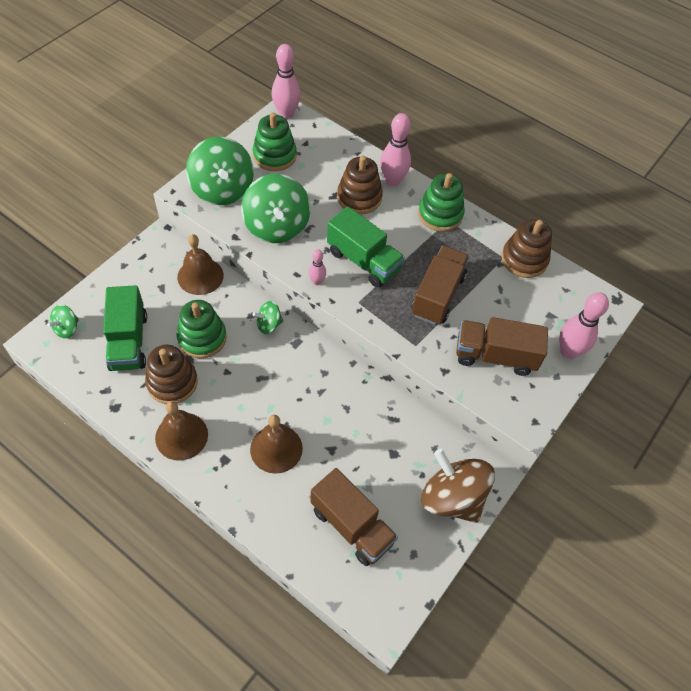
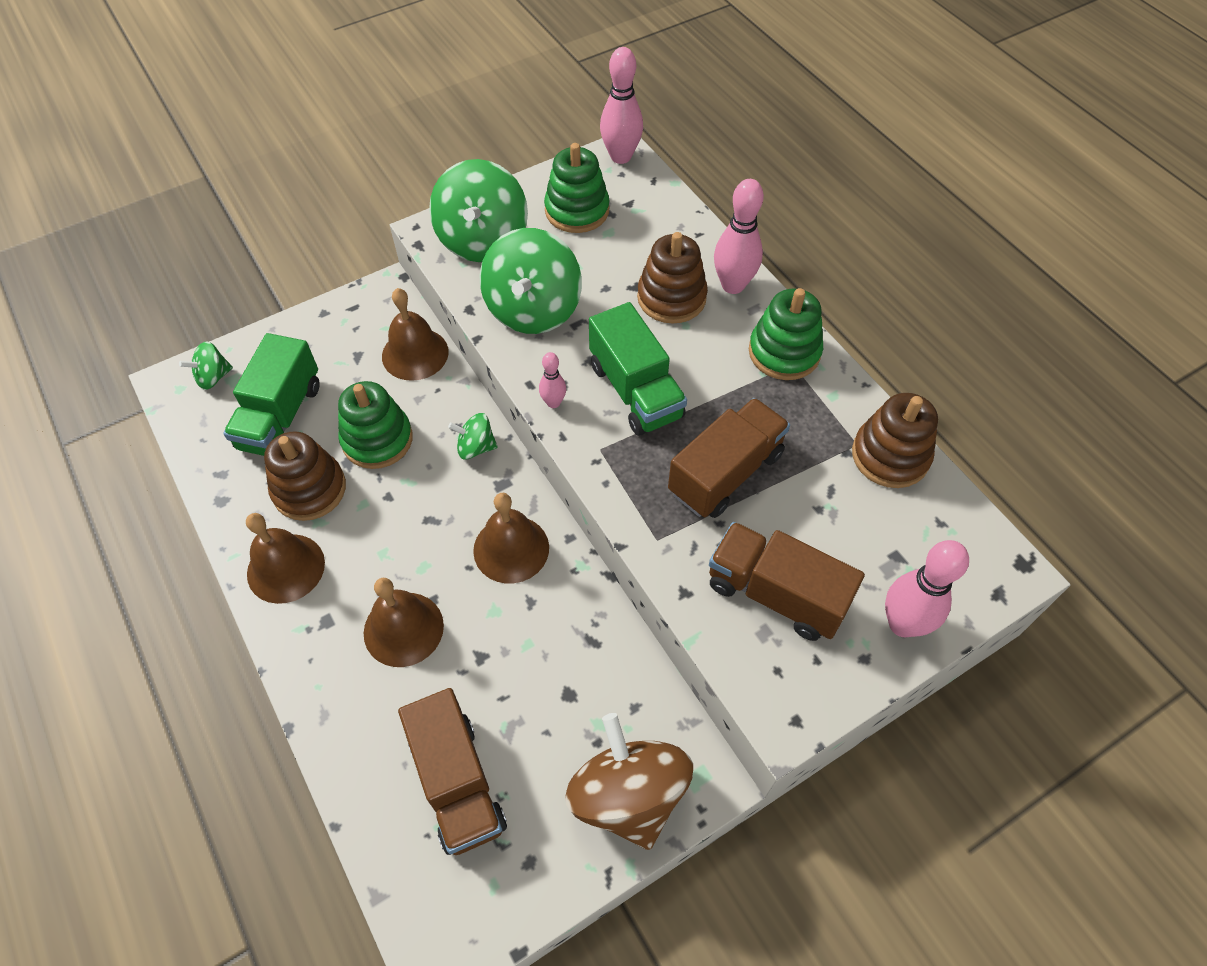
camera: 25 degrees right, 0 degrees up
none -> brown bell [473,493,549,583]

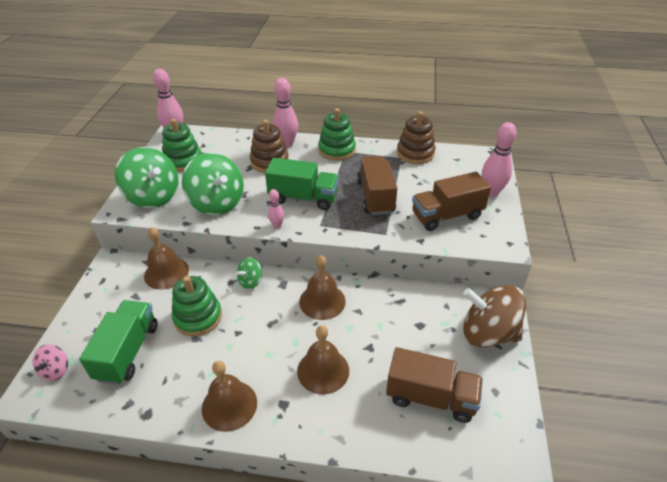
camera: 50 degrees left, 15 degrees down
green spinning top [179,341,233,390] -> pink spinning top [33,344,68,381]
green truck [223,333,320,456] -> green truck turned 135 degrees counterclockwise [79,300,158,385]
brown stacking toy [264,431,346,521] -> none

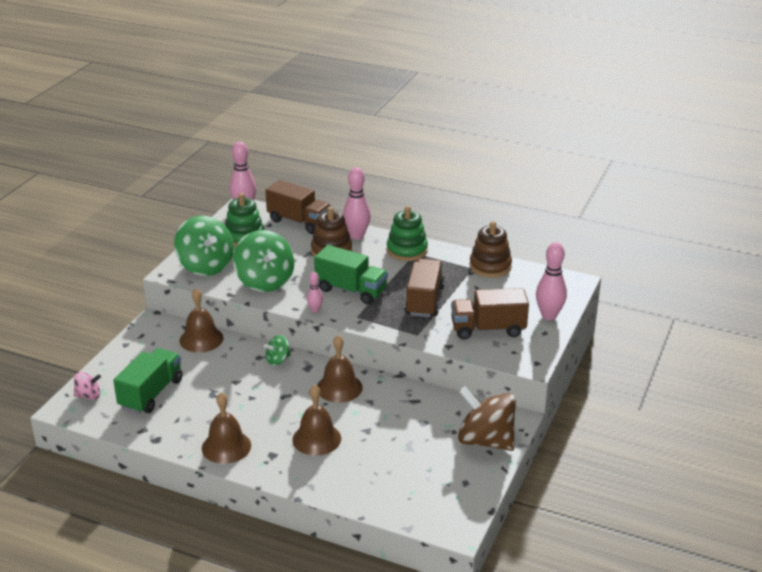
camera: 15 degrees right, 10 degrees down
pink spinning top [33,344,68,381] -> pink spinning top turned 120 degrees counterclockwise [74,372,101,400]
green stacking toy [172,276,222,336] -> none
brown truck [386,347,483,423] -> brown truck moved to [265,180,332,234]

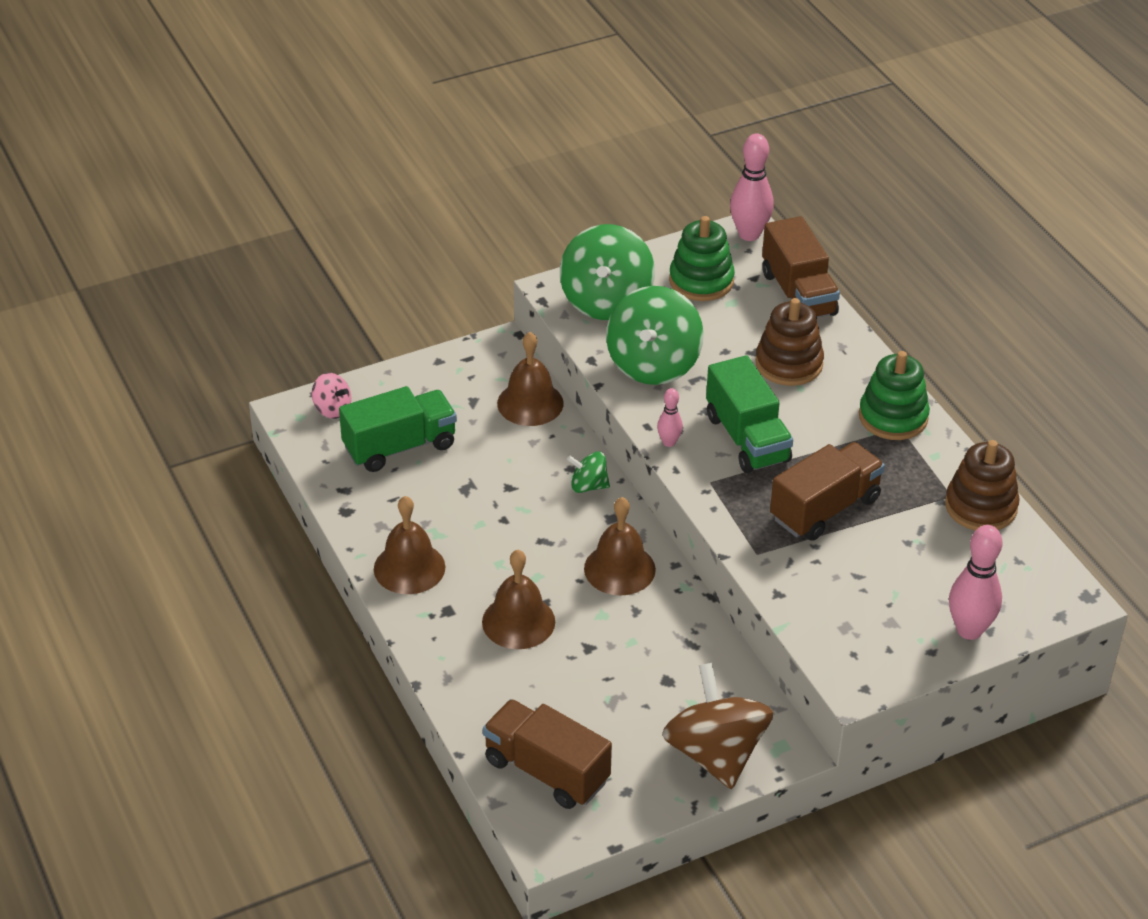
camera: 40 degrees right, 10 degrees up
pink bowling pin [343,167,371,240] -> none
brown truck [451,288,529,340] -> brown truck moved to [483,699,612,809]

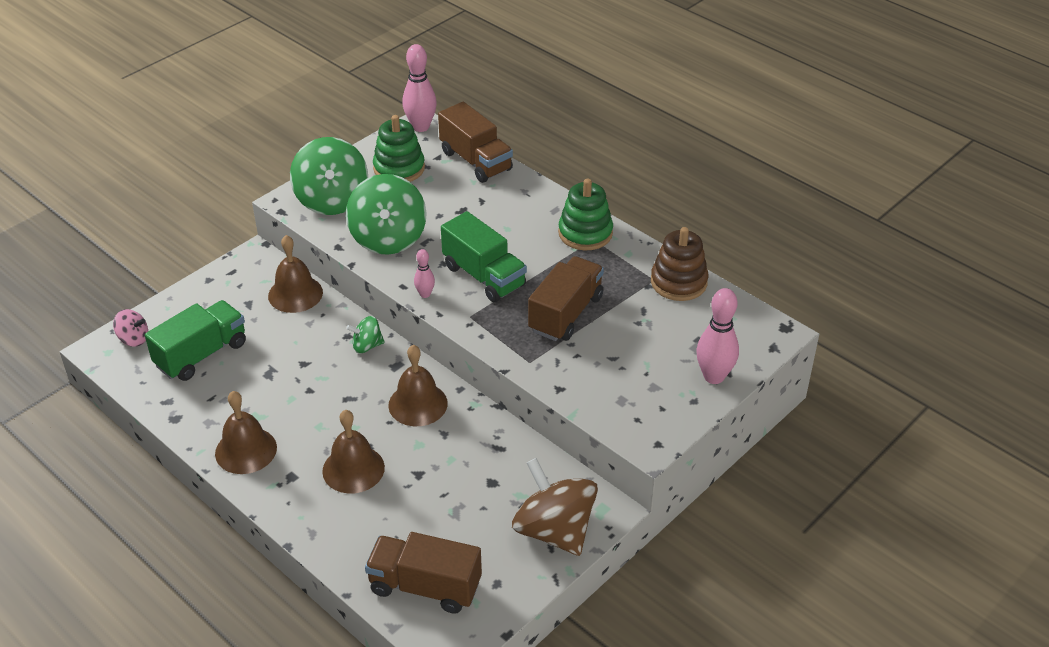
camera: 20 degrees left, 0 degrees up
brown stacking toy [756,298,824,386] -> none

